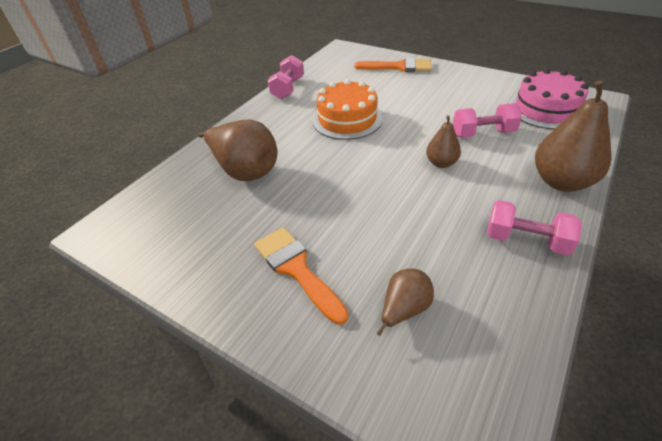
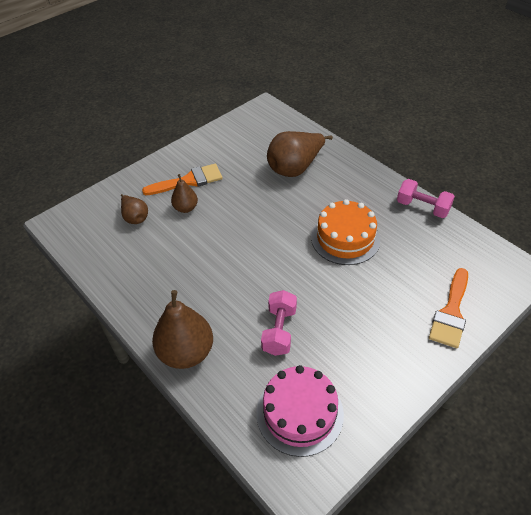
camera: 105 degrees right, 5 degrees up
brown pear [426,115,461,168] -> brown pear moved to [171,174,198,213]
pink dumbbell [487,200,582,255] -> none

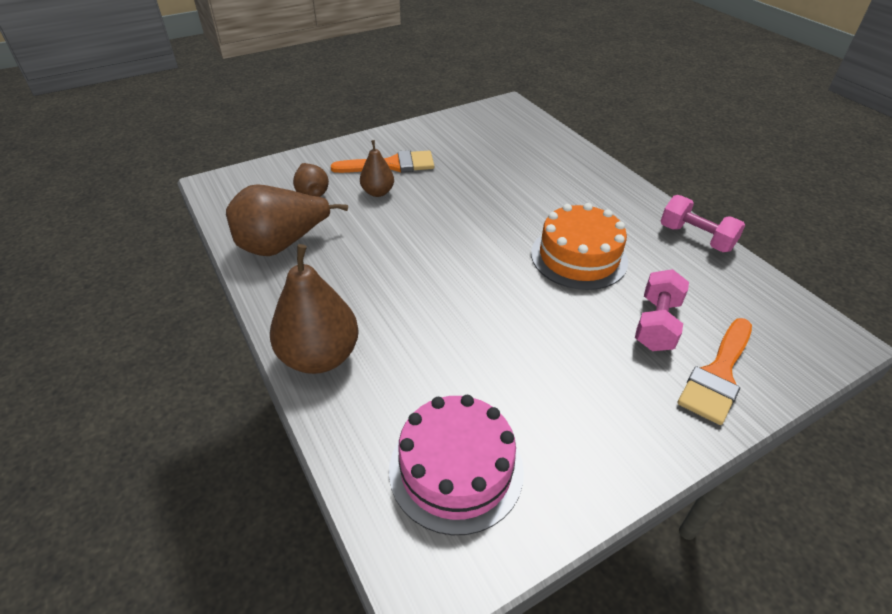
camera: 10 degrees right, 5 degrees down
pink dumbbell [261,290,297,356] -> pink dumbbell moved to [635,269,689,351]
brown pear [267,131,333,177] -> brown pear moved to [226,184,348,256]

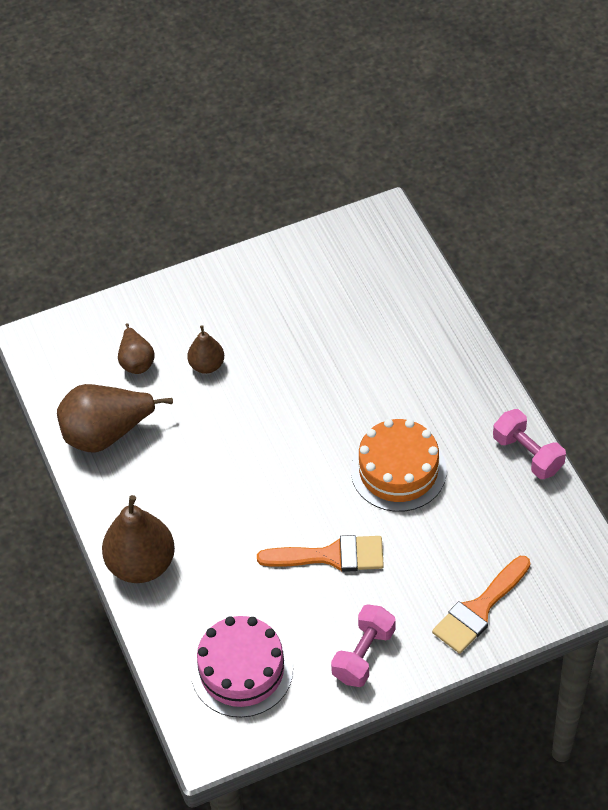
camera: 10 degrees right, 10 degrees up
orange brush [331,150,434,173] -> orange brush moved to [257,535,384,572]
pink dumbbell [635,269,689,351] -> pink dumbbell moved to [331,605,396,687]

